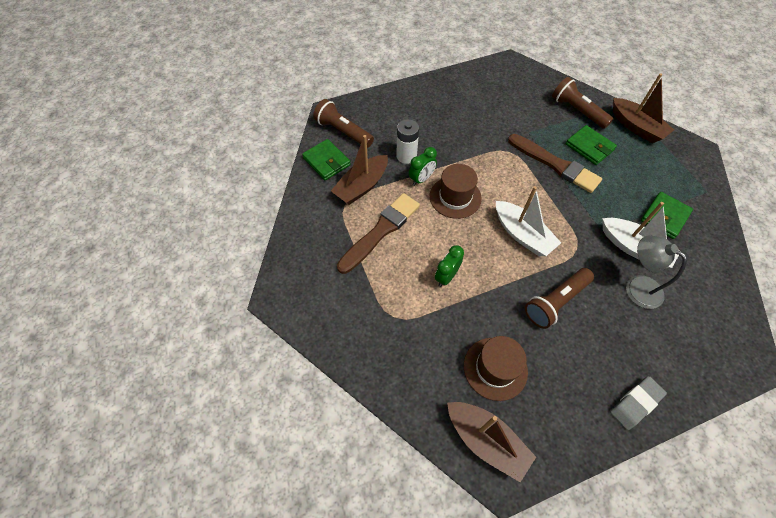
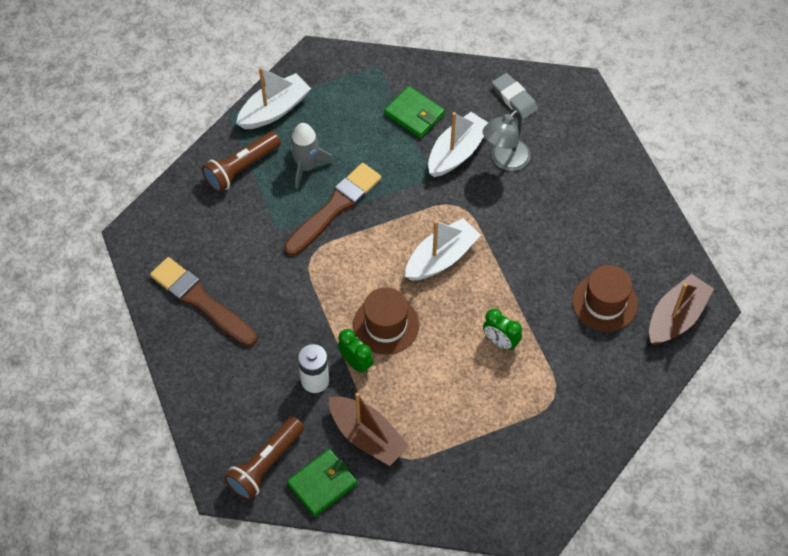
camera: 90 degrees left, 0 degrees up
brown brush [337,193,420,274] -> brown brush moved to [150,257,257,347]
brown flashlight [525,268,594,329] -> none
green wallet [566,125,617,165] -> grey rocket [289,123,334,189]
grey eraser [610,376,667,430] -> grey eraser moved to [492,73,538,119]
brown boat [613,73,674,143] -> white boat [236,67,311,129]

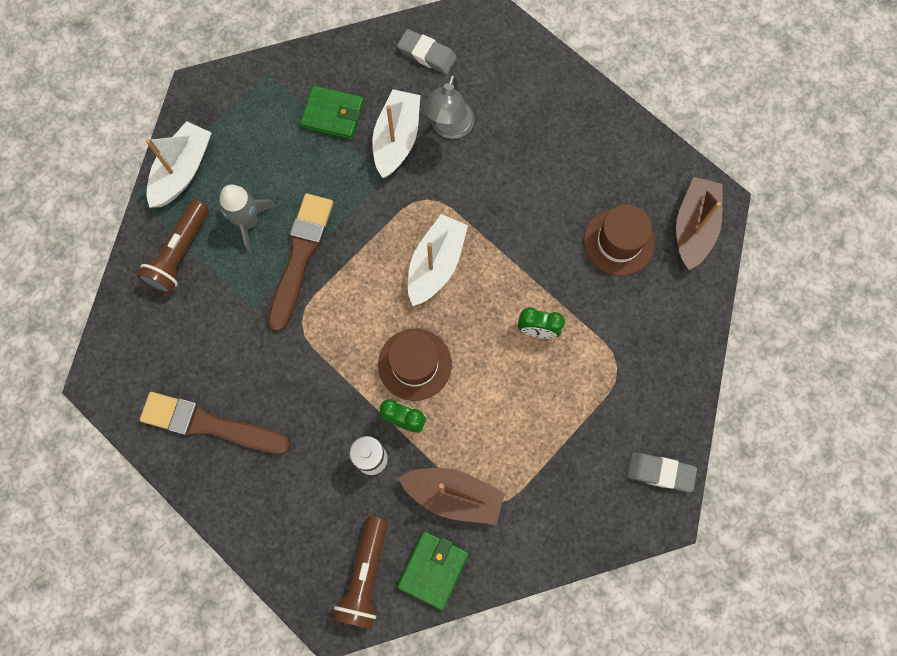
camera: 25 degrees left, 15 degrees up
none -> grey eraser [627,453,697,492]

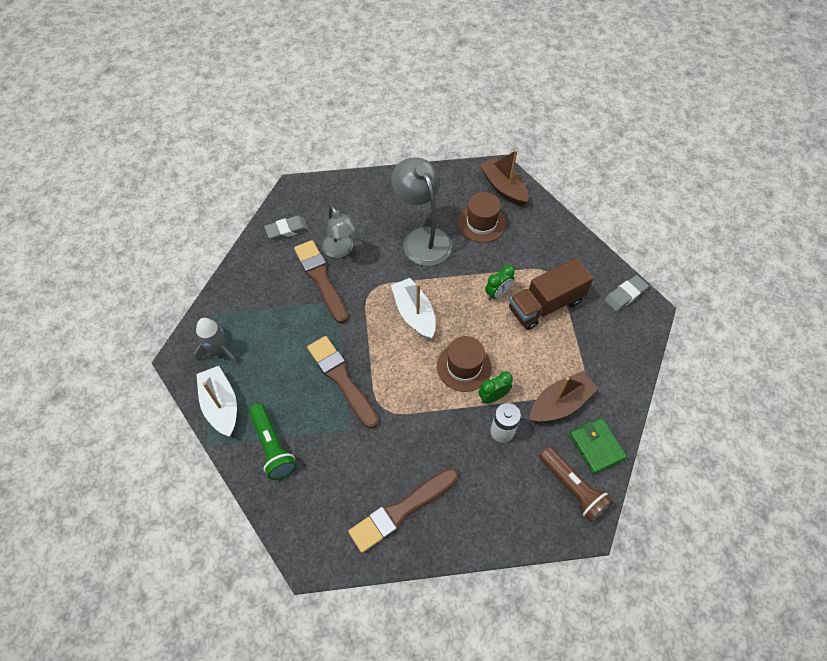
camera: 50 degrees left, 15 degrees down
brown flashlight [137,200,209,294] -> green flashlight [249,404,297,480]
grey rocket [218,184,275,252] -> grey rocket moved to [194,318,238,364]
green wallet [300,85,364,140] -> none
white boat [372,89,420,178] -> brown brush [294,240,348,324]
none -> grey lamp [391,157,452,266]
none -> brown truck [509,258,594,330]

